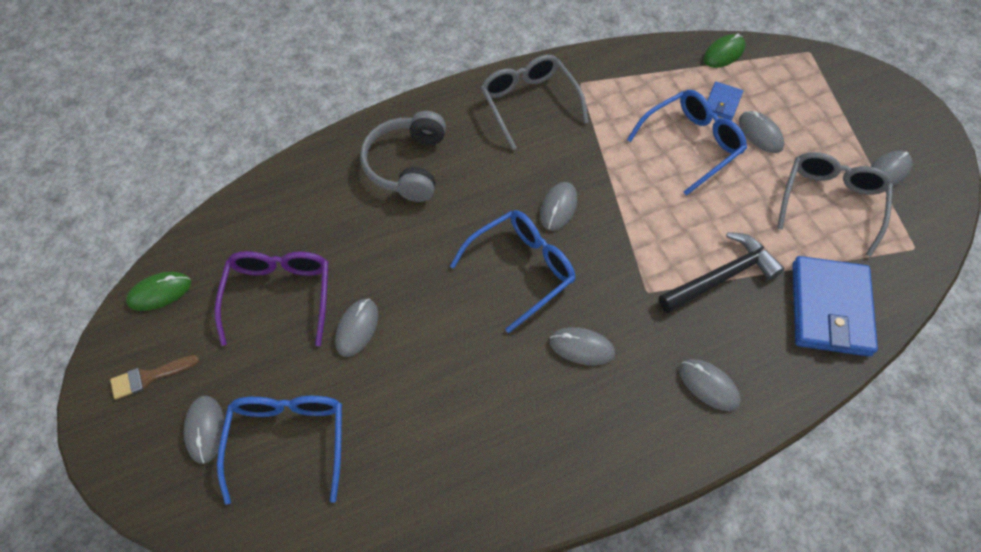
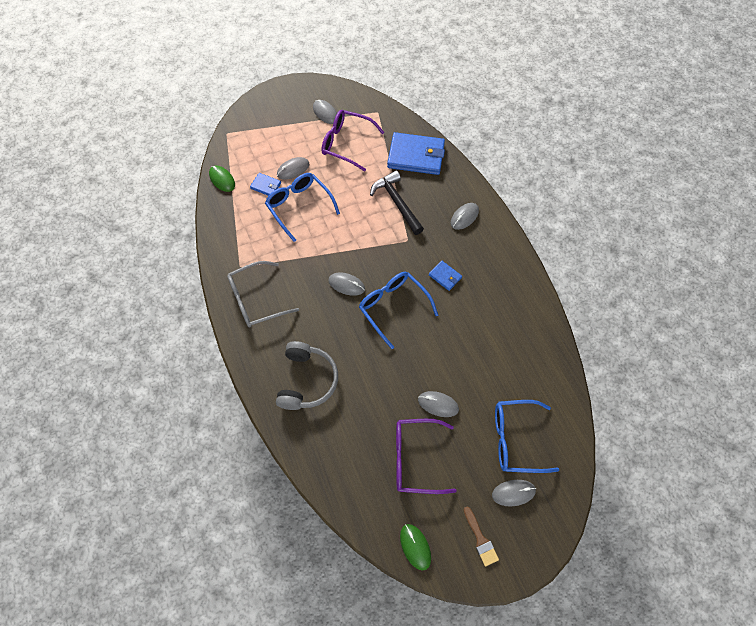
camera: 90 degrees left, 5 degrees up
grey headphones [360,111,446,202] -> grey headphones turned 90 degrees counterclockwise [276,341,338,410]
grey mouse [550,327,615,365] -> blue wallet [429,261,462,291]
grey glasses [777,152,893,257] -> purple glasses [321,110,384,171]

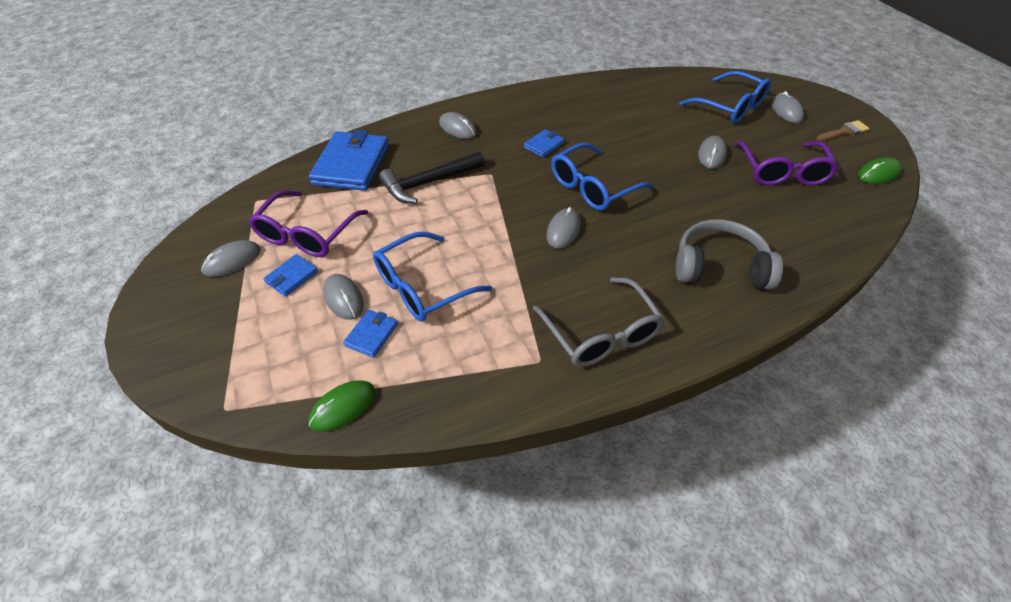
camera: 90 degrees left, 15 degrees down
blue glasses [495,400,559,473] -> blue glasses turned 45 degrees counterclockwise [679,71,771,123]
none -> blue wallet [263,254,318,297]

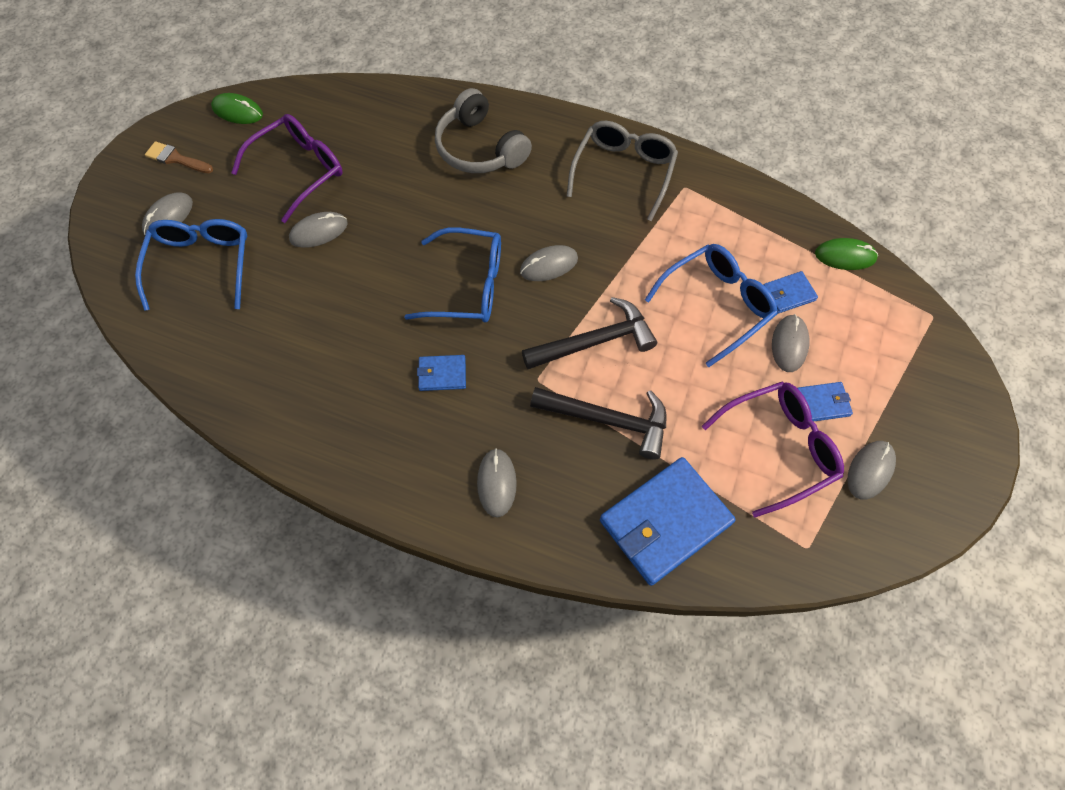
camera: 135 degrees left, 15 degrees up
grey mouse [201,240,261,277] -> grey mouse turned 60 degrees counterclockwise [847,441,896,499]
blue glasses [373,232,492,322] -> blue glasses turned 45 degrees counterclockwise [645,244,778,367]
none -> black hammer [522,297,657,369]

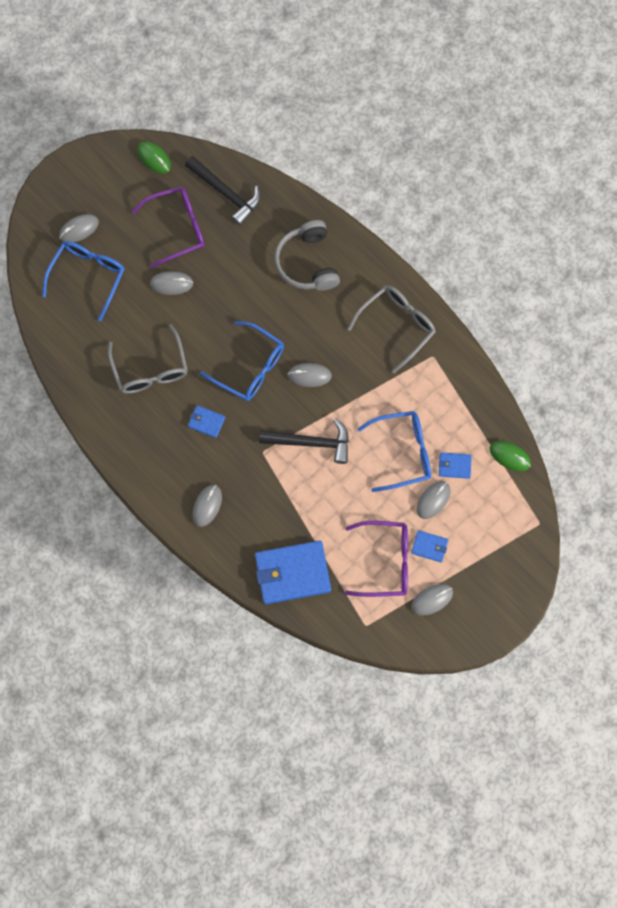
camera: 25 degrees right, 10 degrees up
brown brush [145,141,213,173] -> none
black hammer [530,387,666,460] -> black hammer moved to [185,156,260,226]
none -> grey glasses [108,324,188,394]

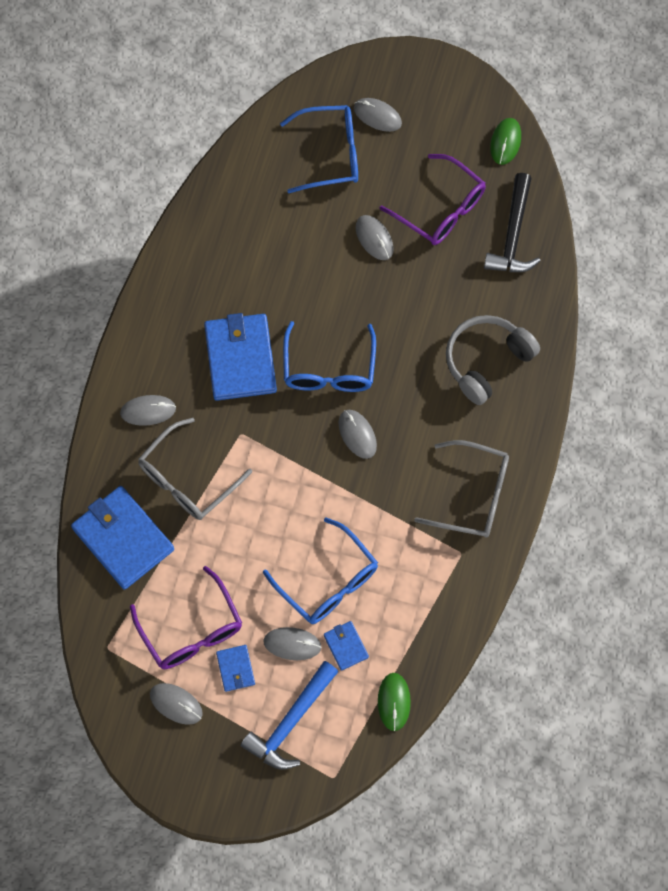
camera: 60 degrees right, 5 degrees down
grey glasses [108,324,188,394] -> grey glasses moved to [138,418,252,520]
blue wallet [188,405,225,438] -> blue wallet [204,313,277,401], size x2.13
black hammer [259,418,349,464] -> none
none -> blue hammer [241,661,338,770]

